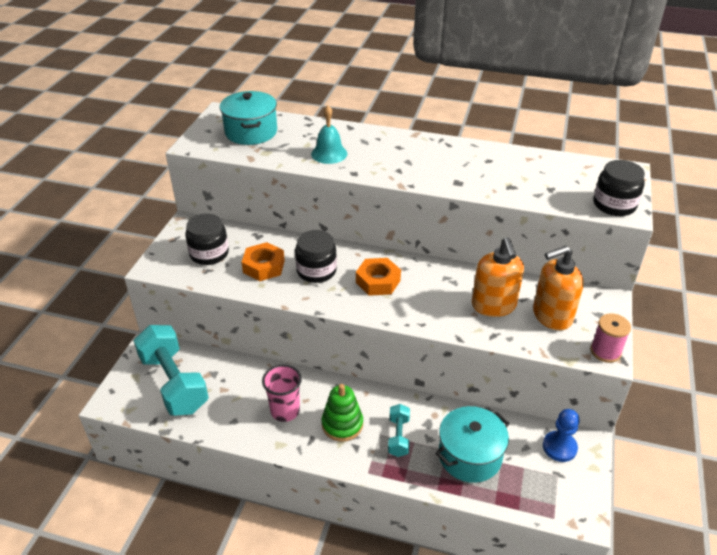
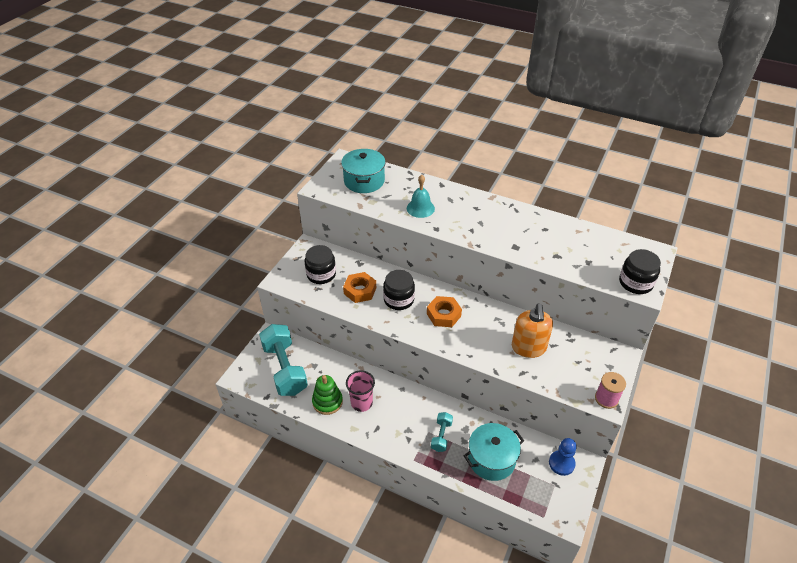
camera: 10 degrees right, 5 degrees up
green stacking toy [321,384,363,442] -> green stacking toy moved to [312,375,343,415]
orange soap dispenser [533,246,584,330] -> none

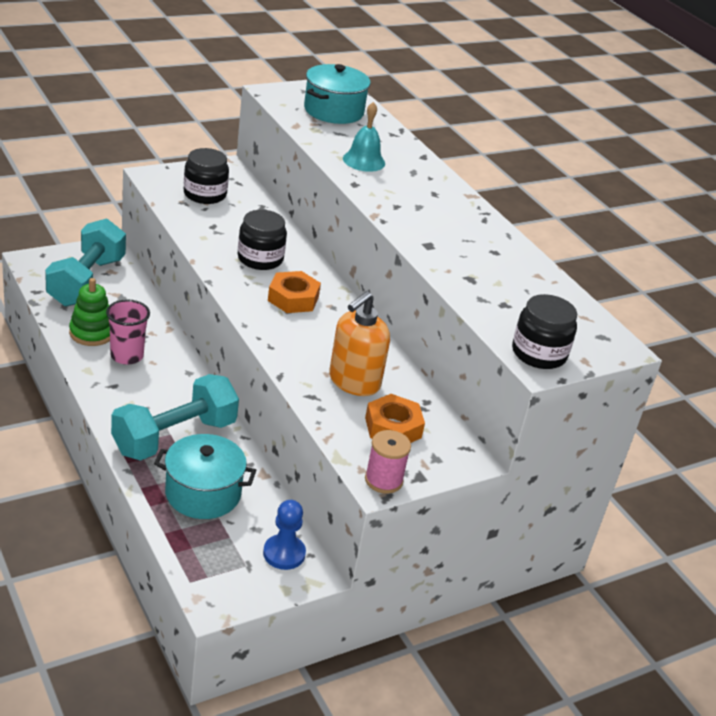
camera: 30 degrees right, 10 degrees down
orange nut [343,272,376,303] -> orange nut moved to [365,394,425,443]
turquoise dumbbell [431,412,453,452] -> turquoise dumbbell [111,374,239,461], size x2.09

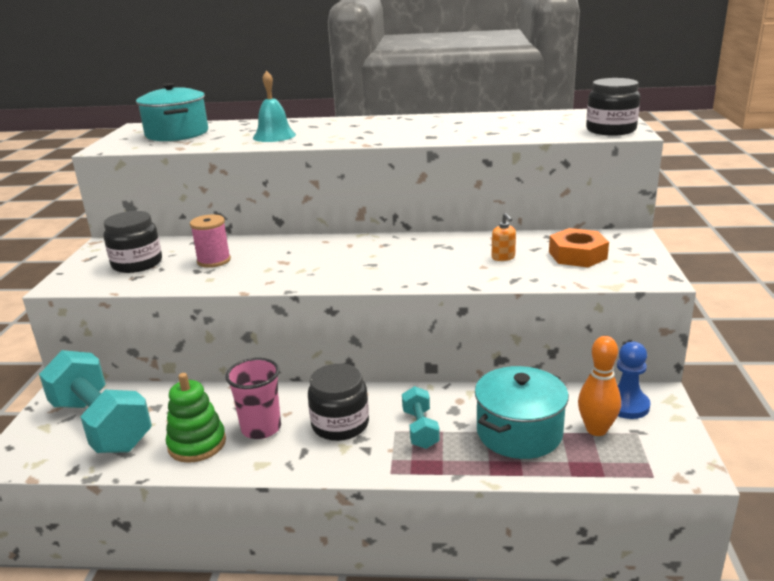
camera: 50 degrees left, 10 degrees down
turquoise dumbbell [111,374,239,461] -> turquoise dumbbell [402,386,440,449], size x0.48
black jar [238,210,287,270] -> black jar moved to [308,364,369,441]
orange nut [268,271,321,313] -> none
orange soap dispenser [329,291,390,396] -> orange soap dispenser [492,213,516,261], size x0.44
pink spool [365,430,411,494] -> pink spool moved to [190,214,231,268]
none -> orange bowling pin [578,336,621,436]

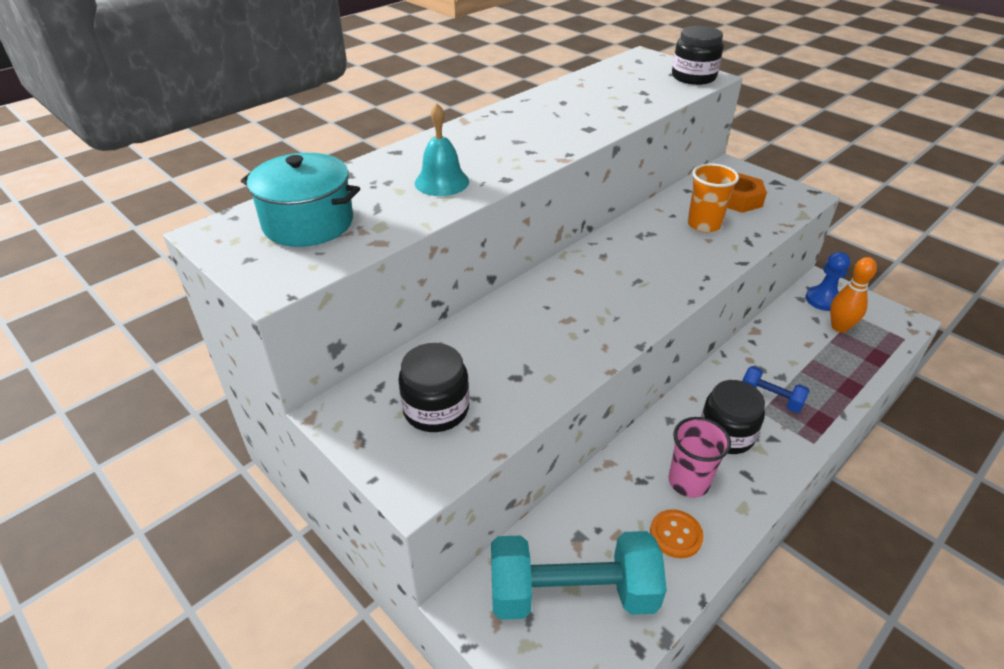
camera: 50 degrees left, 15 degrees up
green stacking toy [166,373,226,463] -> orange button [650,509,704,558]
pink spool [190,214,231,268] -> none
turquoise dumbbell [402,386,440,449] -> blue dumbbell [742,366,810,413]
turquoise pot [475,366,569,459] -> none
orange soap dispenser [492,213,516,261] -> orange cup [688,163,739,233]

